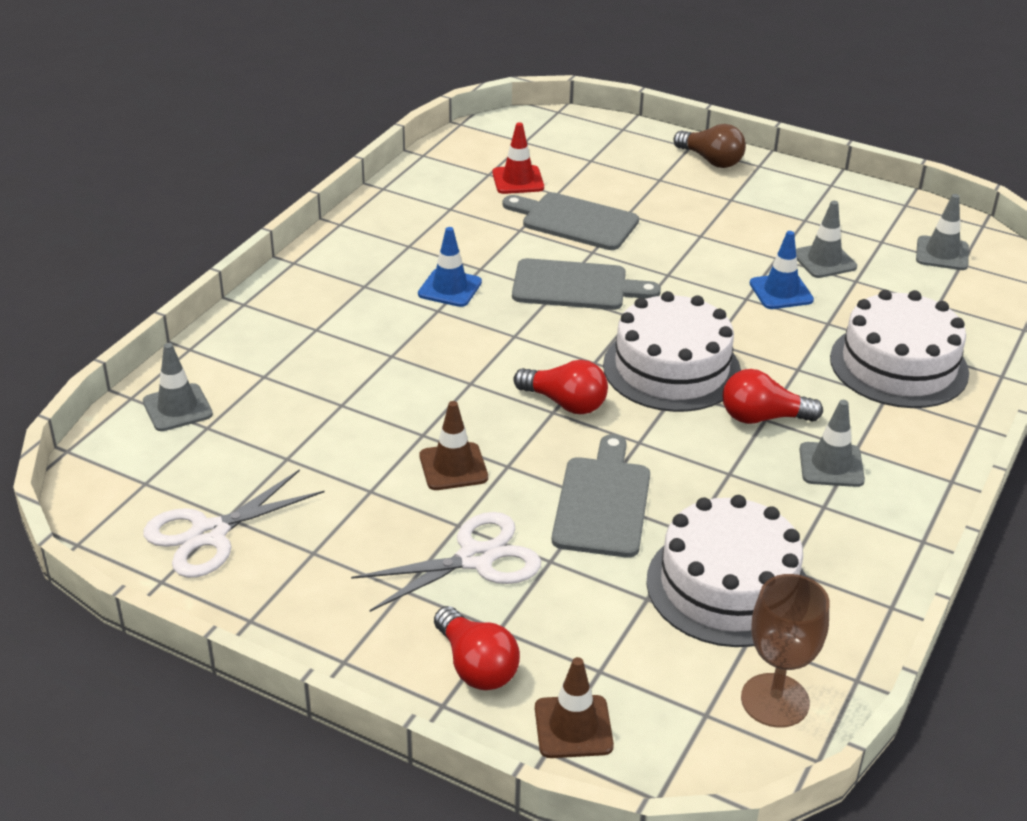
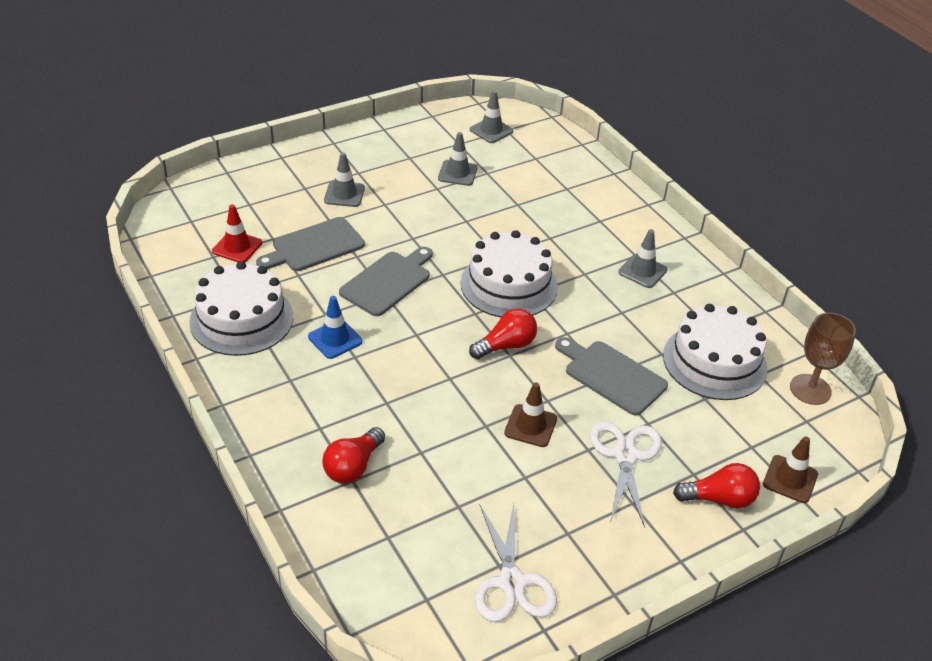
camera: 60 degrees left, 5 degrees up
grey traffic cone [143,343,213,431] -> grey traffic cone moved to [324,153,365,207]
brown light bulb [674,124,746,168] -> none
red light bulb [722,369,823,424] -> red light bulb moved to [322,427,385,484]
blue traffic cone [750,231,814,309] -> none
white cake [830,290,969,408] -> white cake moved to [189,261,293,356]

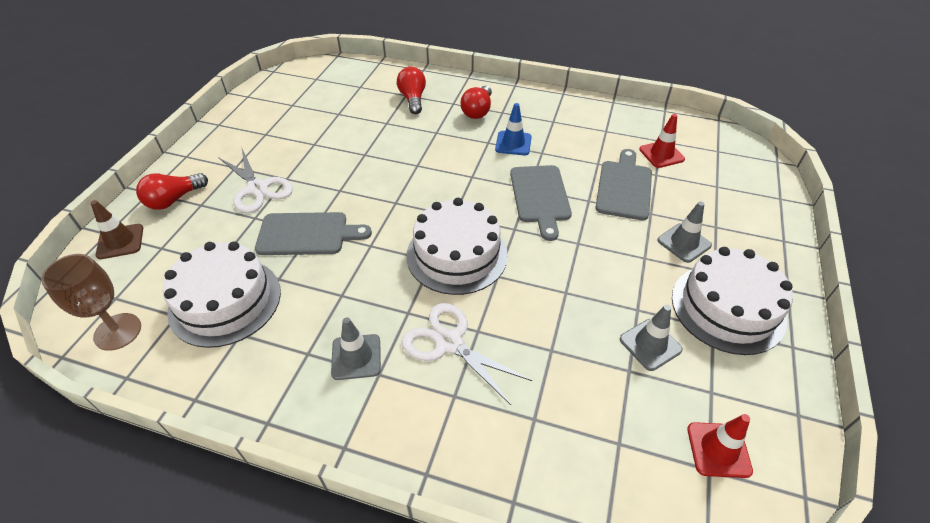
camera: 140 degrees right, 5 degrees up
white cake [189,261,293,356] -> white cake moved to [672,247,793,355]
red light bulb [469,309,537,359] -> red light bulb moved to [461,86,492,119]
grey traffic cone [470,91,513,143] -> red traffic cone [687,414,753,478]
white scissors [475,503,557,622] -> white scissors moved to [401,303,532,405]
brown traffic cone [504,383,557,447] -> none

